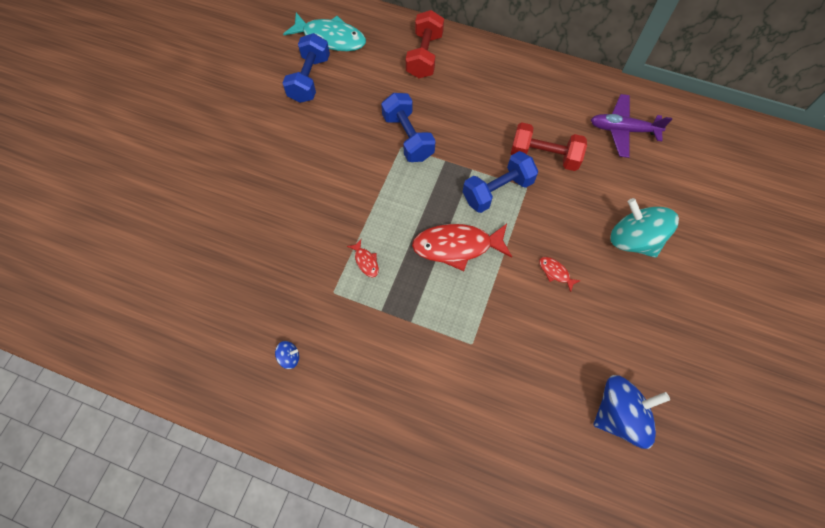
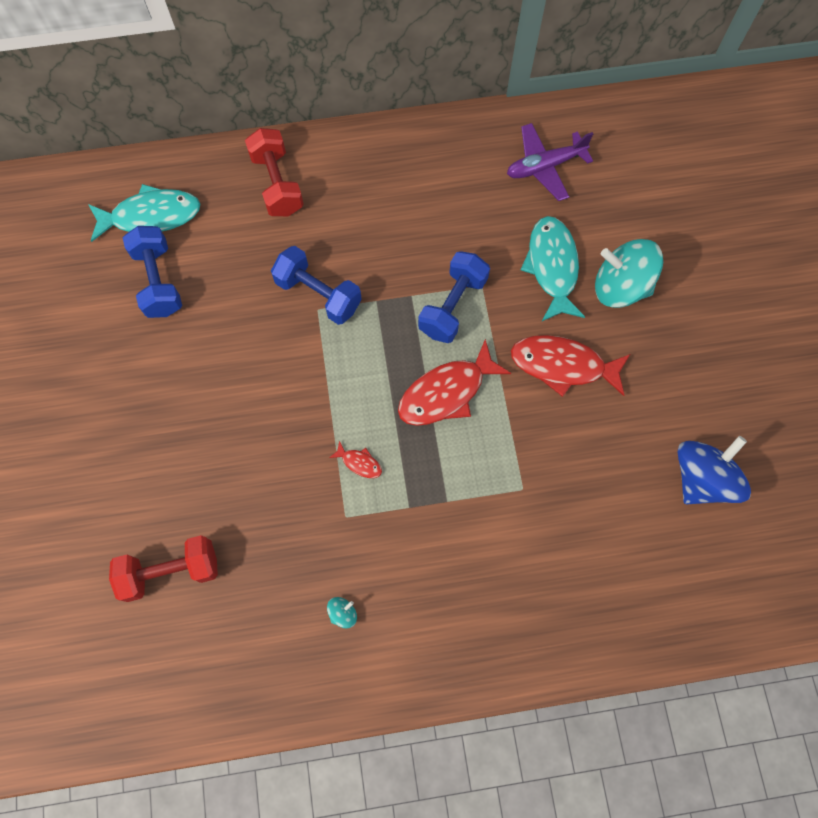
camera: 30 degrees left, 5 degrees up
blue spinning top [275,341,299,369] -> turquoise spinning top [327,597,357,628]
red dumbbell [511,122,587,171] -> red dumbbell moved to [109,535,218,602]
red fish [539,257,581,292] -> red fish [511,335,630,397], size x2.25
none -> turquoise fish [521,216,585,321]

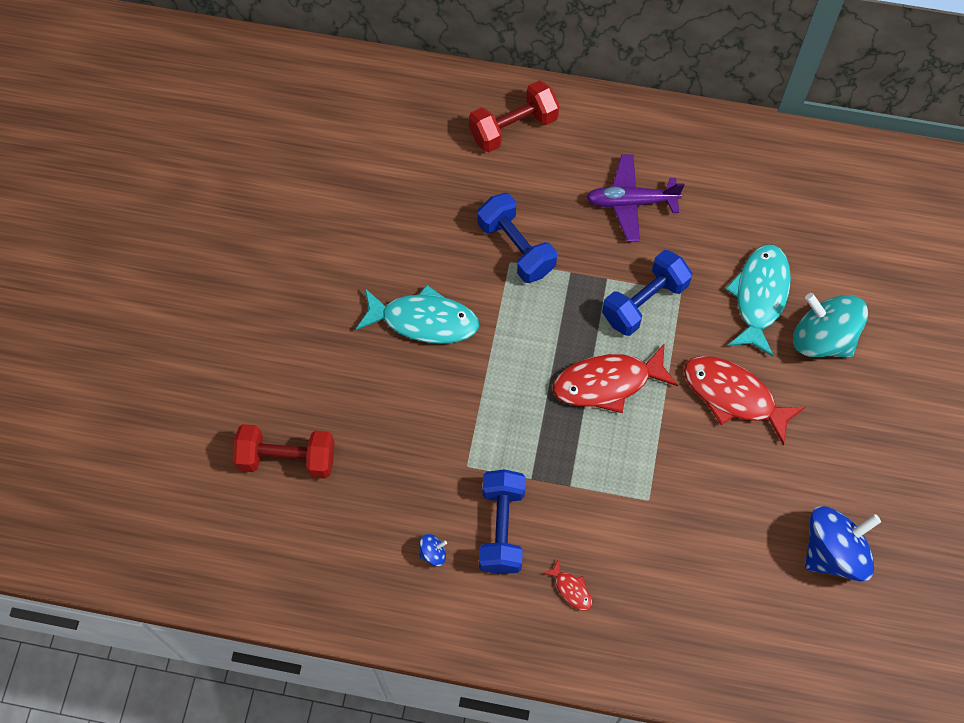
camera: 20 degrees right, 5 degrees down
turquoise fish [88,184,200,242] -> turquoise fish moved to [356,284,479,344]
blue dumbbell [123,226,182,318] -> blue dumbbell moved to [479,469,525,574]
red dumbbell [245,128,304,216] -> red dumbbell turned 60 degrees clockwise [469,80,559,152]
turquoise spinning top [327,597,357,628] -> blue spinning top [419,534,447,566]
red fish [329,441,382,478] -> red fish moved to [543,559,592,611]
purple plane [507,123,593,201] -> purple plane moved to [586,154,685,242]

